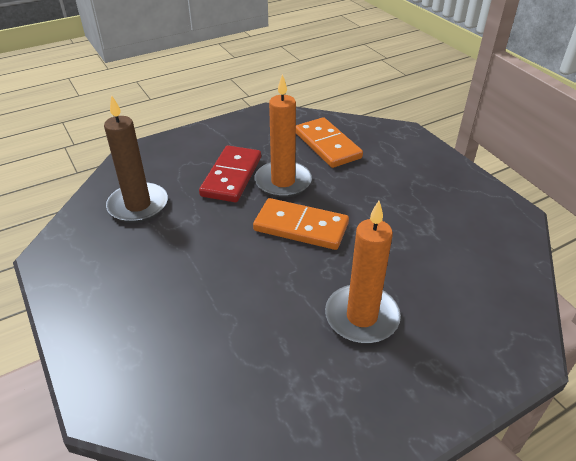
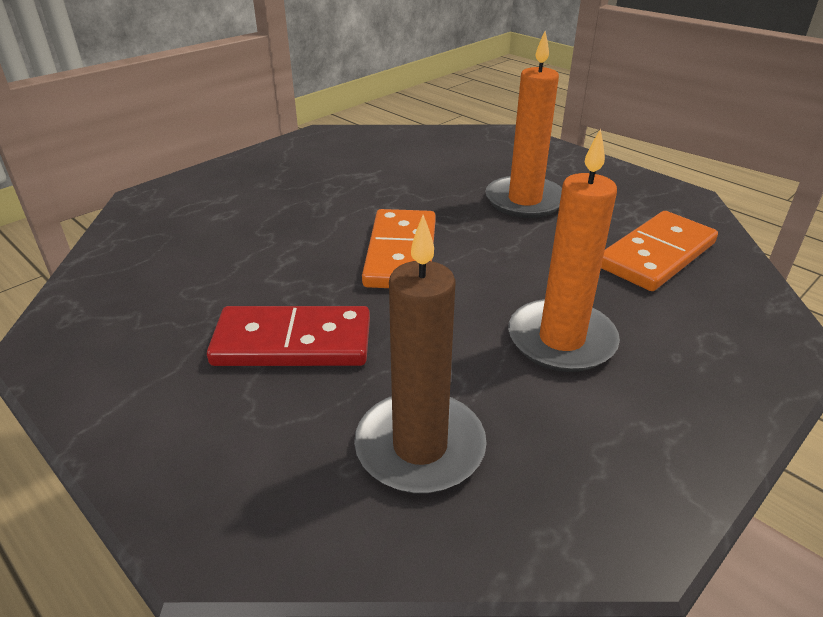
camera: 105 degrees left, 5 degrees down
orange candle [254,74,312,198] -> orange candle moved to [508,128,620,372]
orange domino [296,117,363,168] -> orange domino moved to [601,211,718,291]

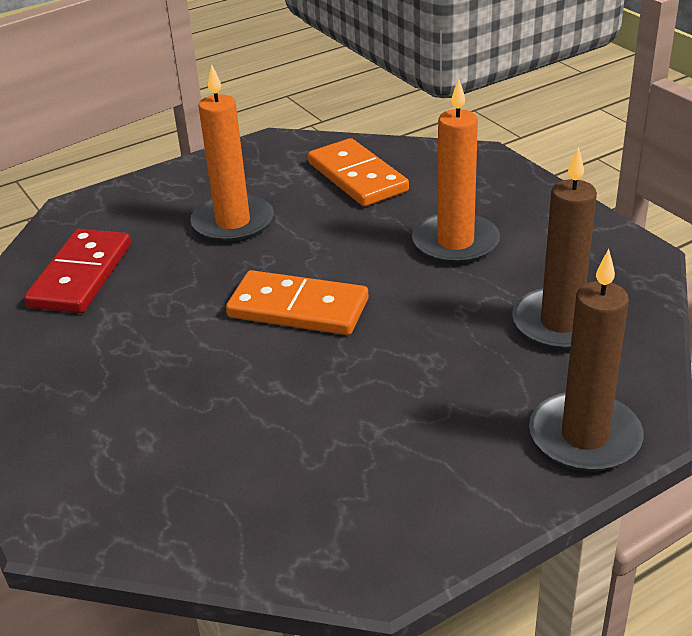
camera: 75 degrees left, 0 degrees up
red domino [207,306,370,366] -> red domino moved to [24,229,131,313]
none -> brown candle [529,249,644,472]

